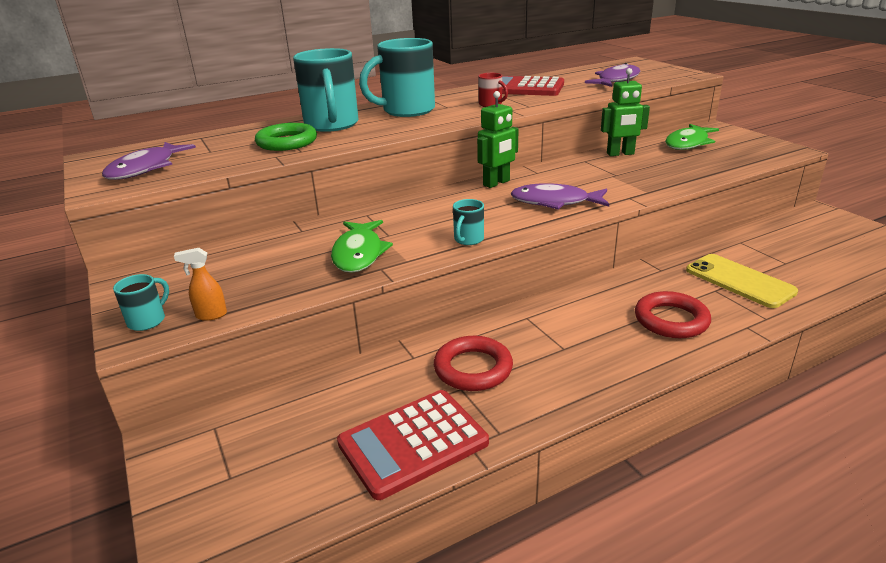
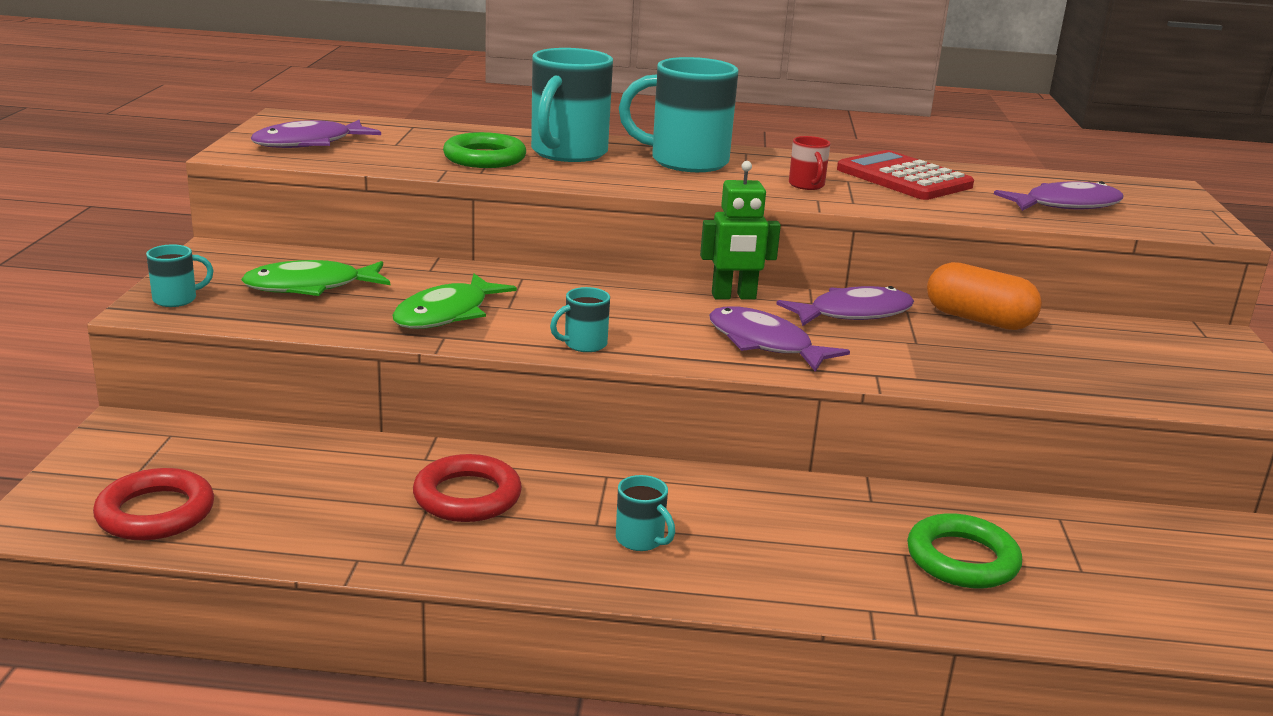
camera: 30 degrees right, 5 degrees down
orange spray bottle [174,248,227,321] -> none
red calculator [337,390,489,500] -> none
green robot [601,68,650,156] -> orange capsule [927,262,1042,330]
red ring [635,291,711,338] -> red ring moved to [93,468,214,540]
green fish [665,124,719,150] -> green fish moved to [241,260,390,296]
yellow phone [686,254,798,308] -> green ring [907,513,1022,588]
none -> turquoise mug [616,475,675,551]
none -> purple fish [776,286,914,326]

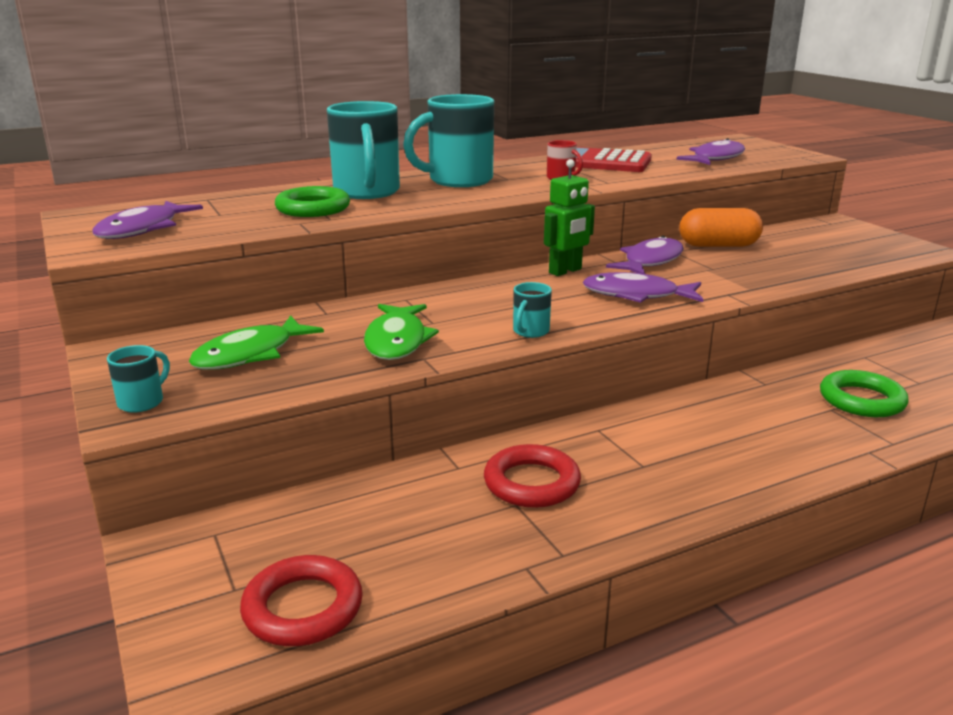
camera: 30 degrees left, 0 degrees up
turquoise mug [616,475,675,551] -> none

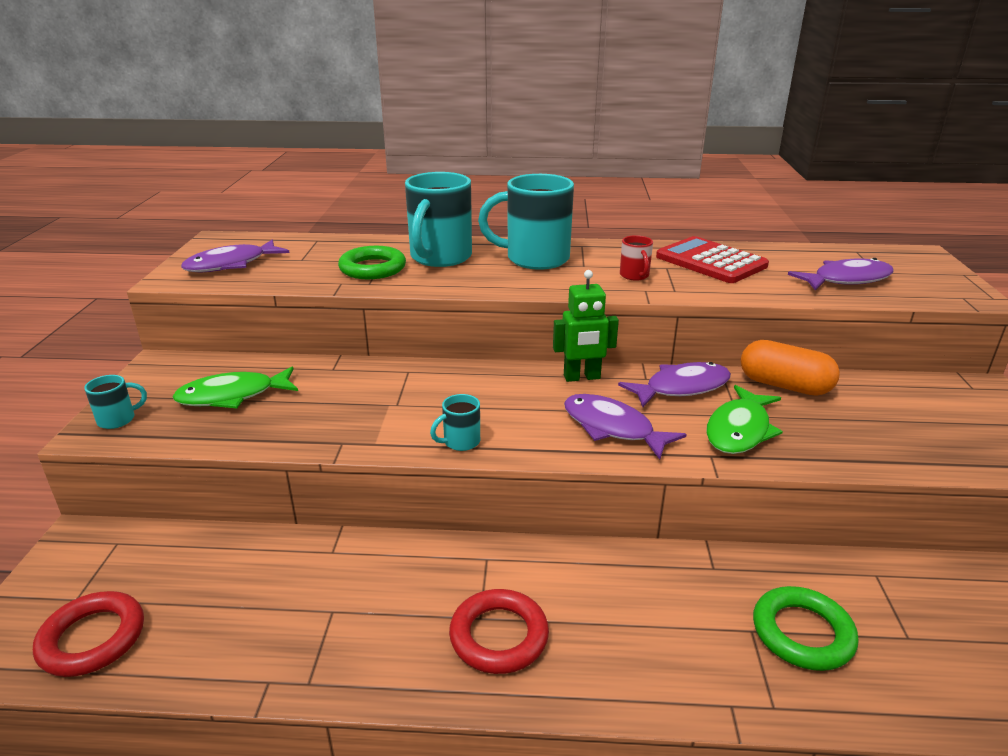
camera: 30 degrees right, 5 degrees up
green fish [364,304,439,360] -> green fish moved to [706,385,783,454]
red ring [484,444,581,508] -> red ring moved to [449,589,549,674]

